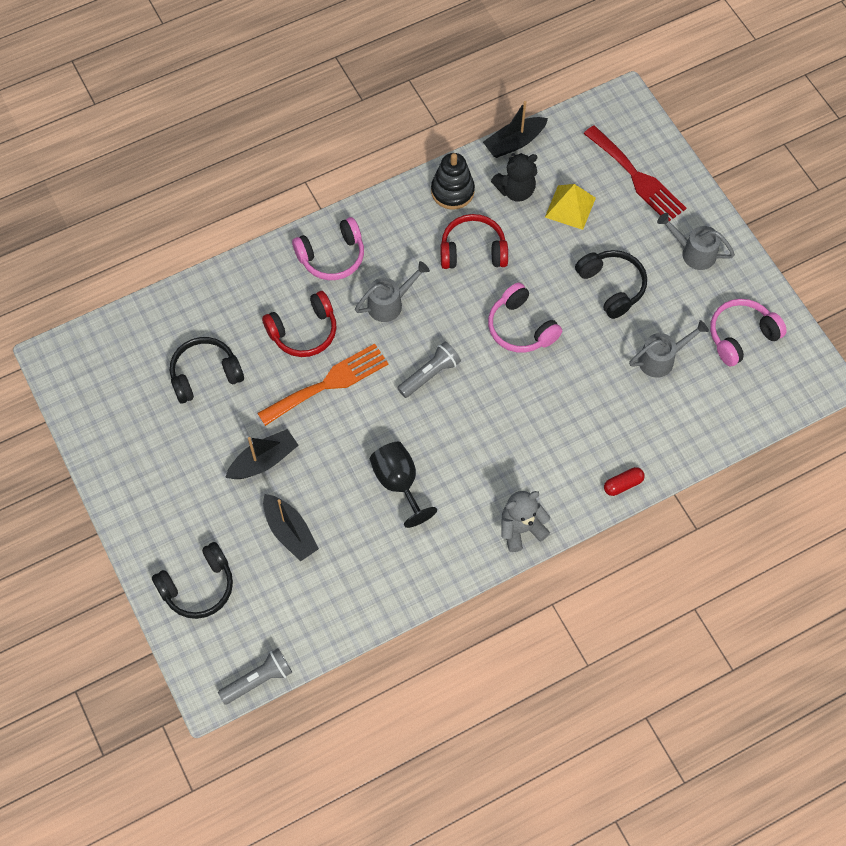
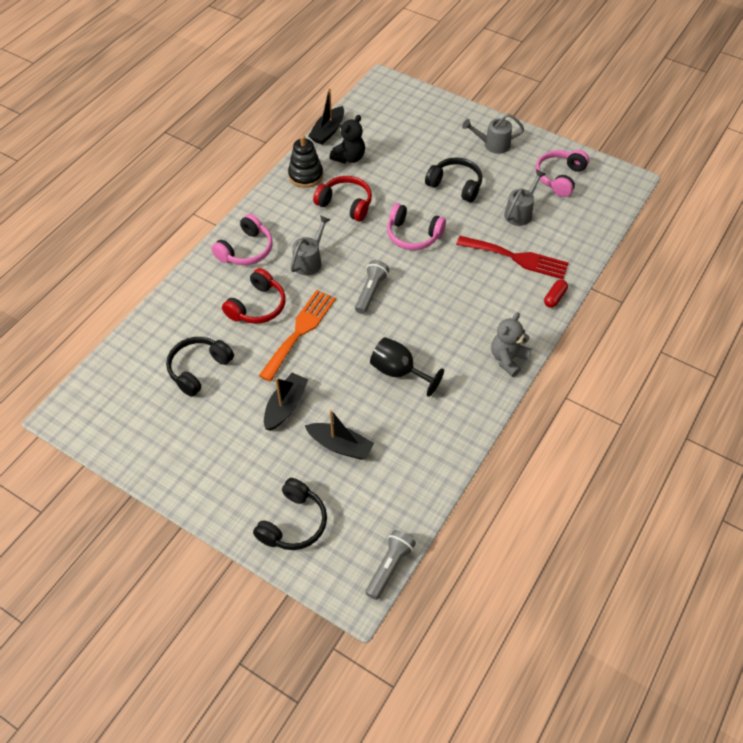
camera: 30 degrees left, 10 degrees down
red headphones [441,214,508,269] -> red headphones turned 60 degrees clockwise [313,176,372,221]
yellow pyramid [545,184,596,230] -> none
red fork [584,125,686,222] -> red fork moved to [456,236,569,279]

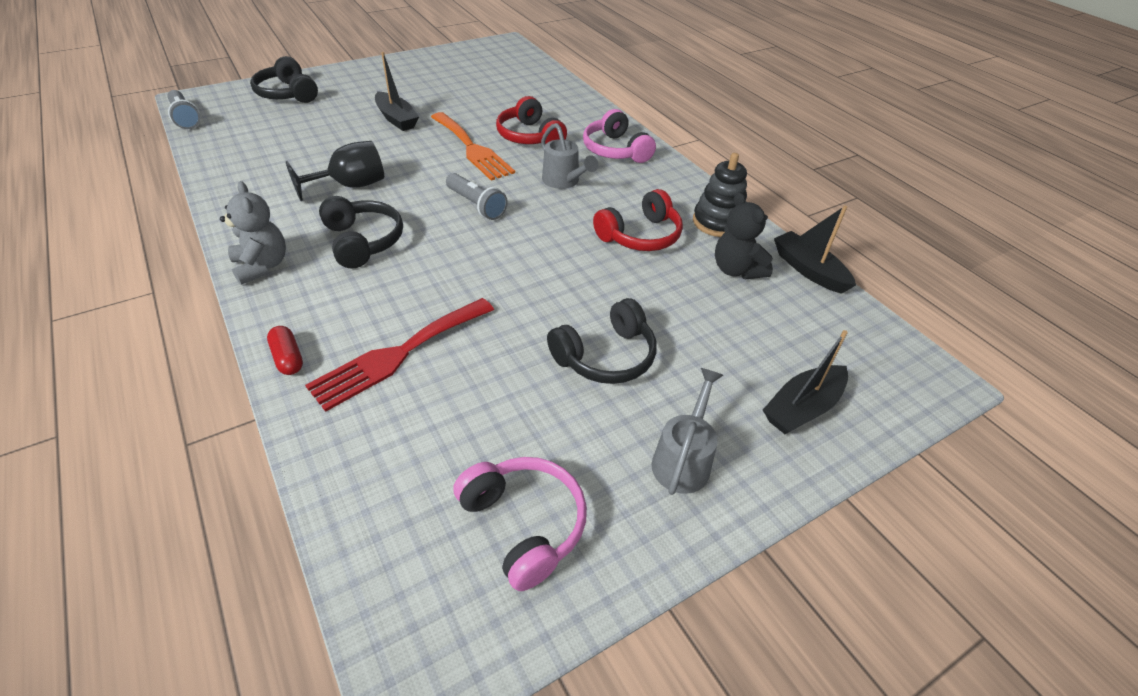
camera: 115 degrees right, 10 degrees down
black headphones [166,337,234,397] -> black headphones moved to [319,196,403,269]
black boat [305,410,374,460] -> black boat moved to [763,330,848,434]
pink headphones [387,203,446,250] -> none
grey watering can [504,169,546,226] -> none

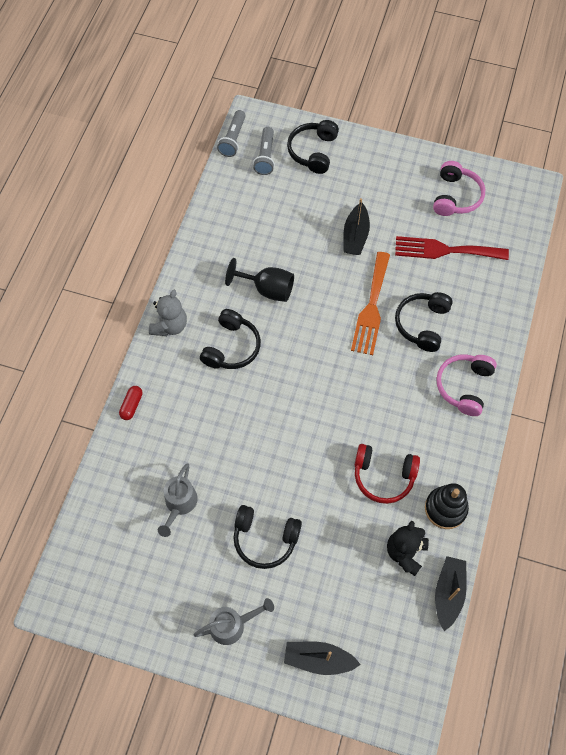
camera: 50 degrees right, 20 degrees up
red fork [305,298,494,412] -> red fork moved to [395,236,509,260]
grey flashlight [446,173,508,220] -> grey flashlight moved to [253,127,275,175]
pink headphones [453,457,587,591] -> pink headphones moved to [433,161,485,216]
red headphones [496,96,567,144] -> black headphones [395,292,453,352]
grey watering can [541,123,598,189] -> grey watering can moved to [158,463,198,537]

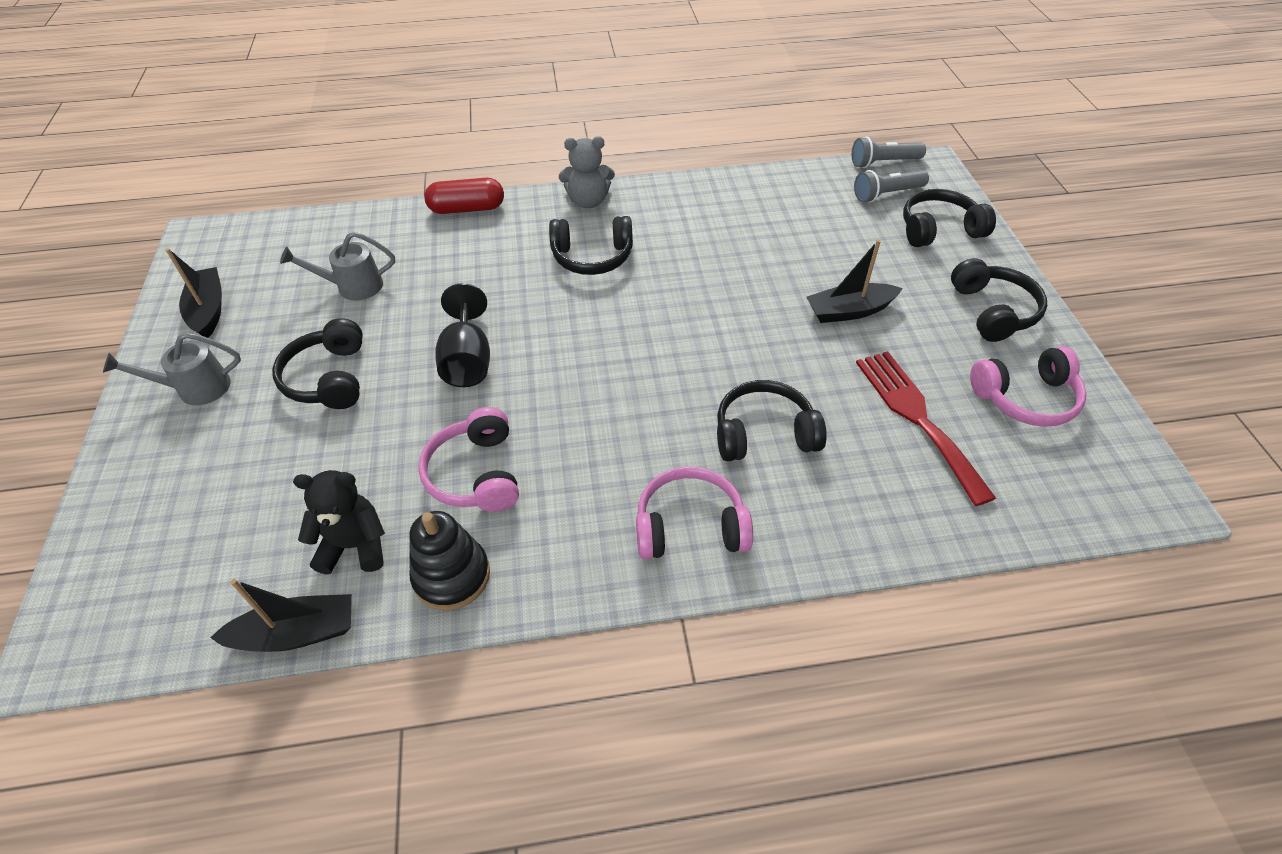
camera: 65 degrees right, 15 degrees down
red capsule [119,386,142,420] -> red capsule [424,178,504,214], size x1.64
grey watering can [193,598,274,645] -> grey watering can turned 120 degrees clockwise [103,332,241,405]
black goblet [225,258,294,302] -> black goblet moved to [435,283,490,387]
black boat [284,642,361,675] -> black boat moved to [166,248,222,338]
orange fork [351,252,390,355] -> none
red headphones [355,444,420,504] -> pink headphones [418,407,519,512]
none -> black headphones [951,258,1047,342]

